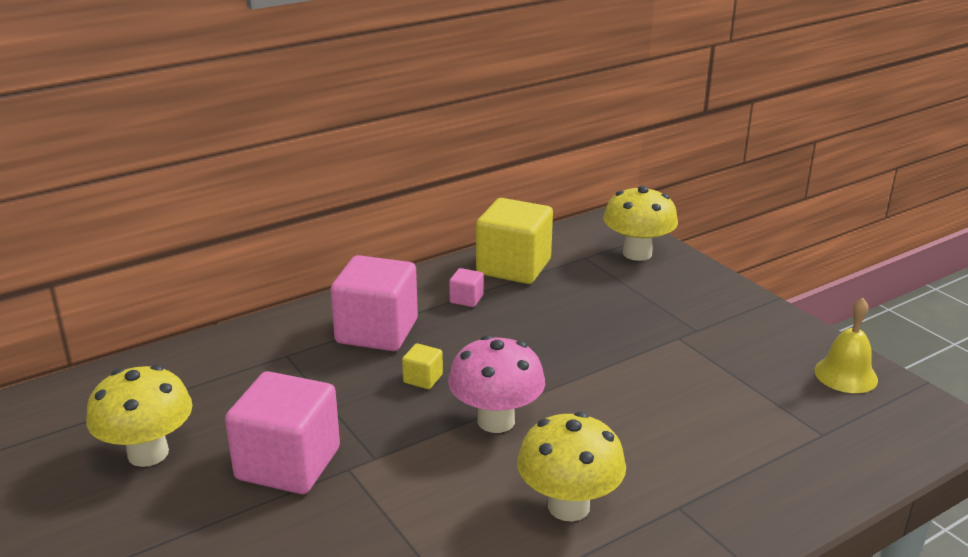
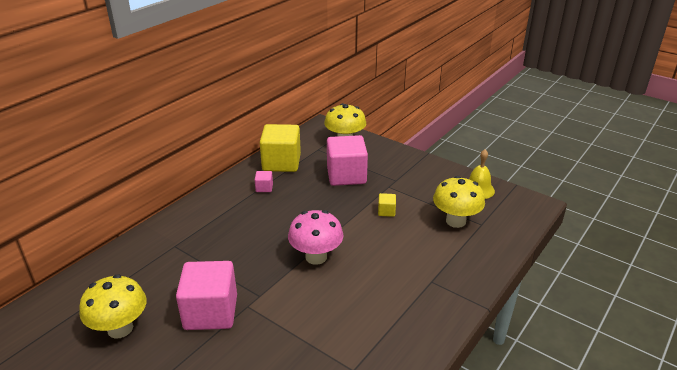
camera: 20 degrees left, 5 degrees up
pink cube [330,255,418,351] -> pink cube moved to [327,135,368,186]
yellow cube [402,343,443,389] -> yellow cube moved to [378,193,396,217]
yellow mushroom [517,412,626,521] -> yellow mushroom moved to [433,176,485,228]

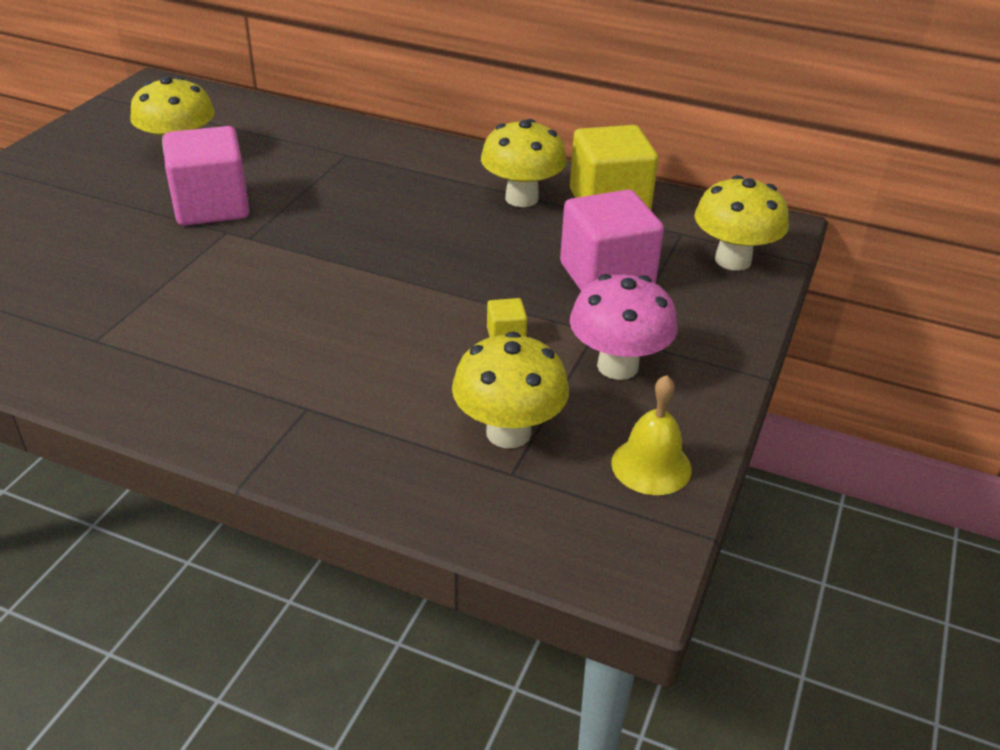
camera: 75 degrees right, 5 degrees up
pink cube [255,171,273,192] -> yellow mushroom [481,119,567,207]
pink mushroom [288,210,343,265] -> pink mushroom moved to [570,274,677,380]

